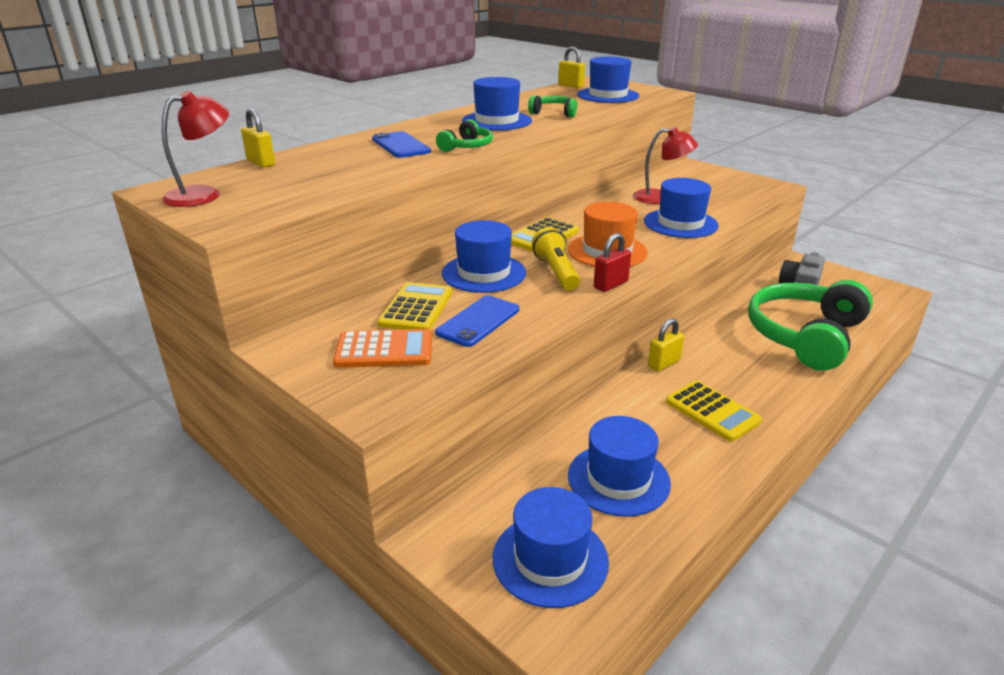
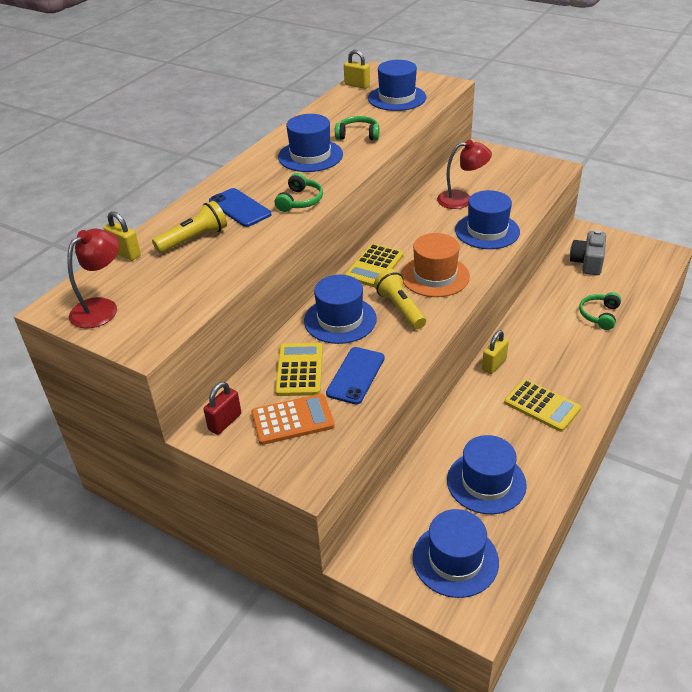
camera: 10 degrees left, 10 degrees up
red padlock [594,233,631,292] -> red padlock moved to [203,382,241,435]
green headphones [748,280,873,371] -> green headphones [579,292,621,330], size x0.43
none -> yellow flashlight [152,201,227,253]

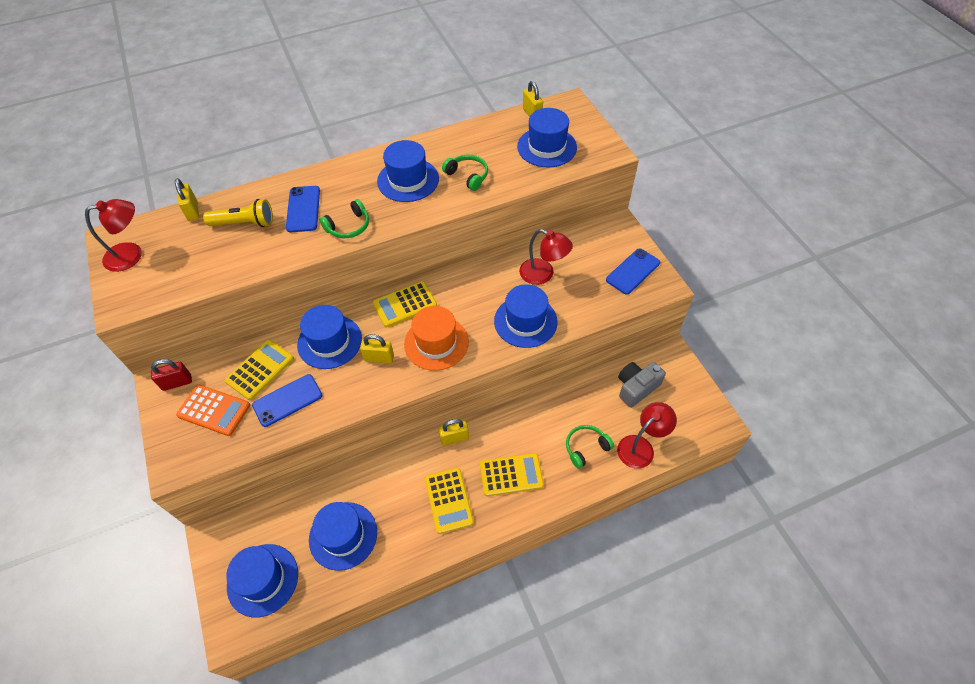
camera: 35 degrees right, 15 degrees up
yellow flashlight [374,269,426,329] -> yellow padlock [360,334,394,364]
none -> yellow calculator [480,453,544,496]
none -> blue phone [606,248,660,294]
none -> red lamp [617,402,677,469]

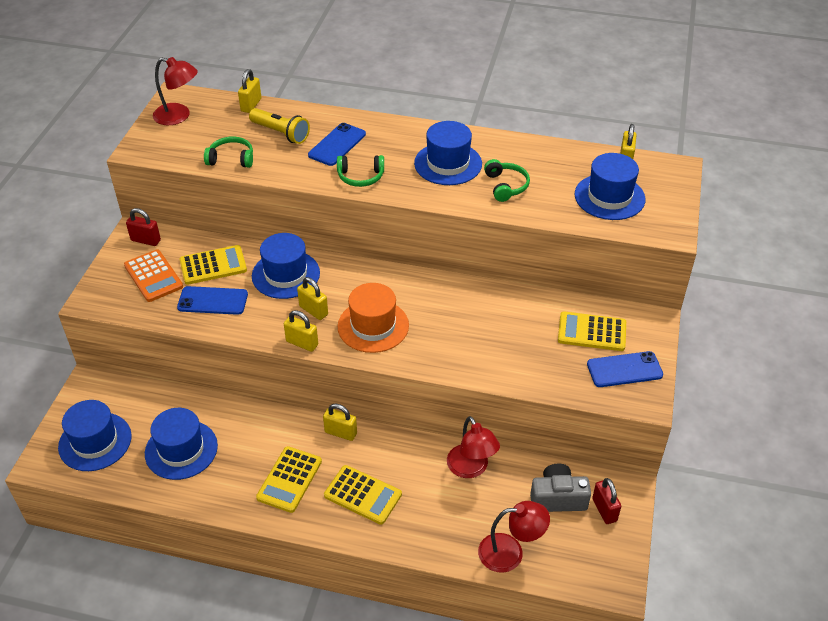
camera: 35 degrees right, 10 degrees down
yellow calculator [373,281,437,328] -> yellow calculator moved to [558,311,626,351]
blue hat [494,284,558,348] -> none
red lamp [519,229,573,285] -> red lamp moved to [447,416,500,478]
green headphones [566,425,614,469] -> green headphones moved to [204,136,253,168]
none -> yellow padlock [284,310,318,352]
none -> red padlock [592,478,621,524]

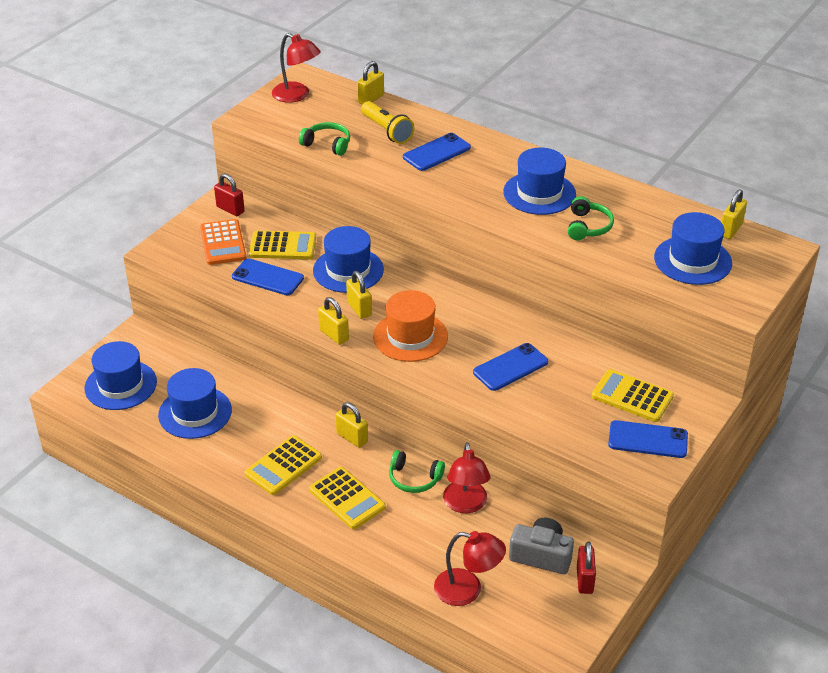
camera: 20 degrees right, 5 degrees down
green headphones [337,155,384,187] -> green headphones moved to [389,450,445,493]
none -> blue phone [473,343,548,391]

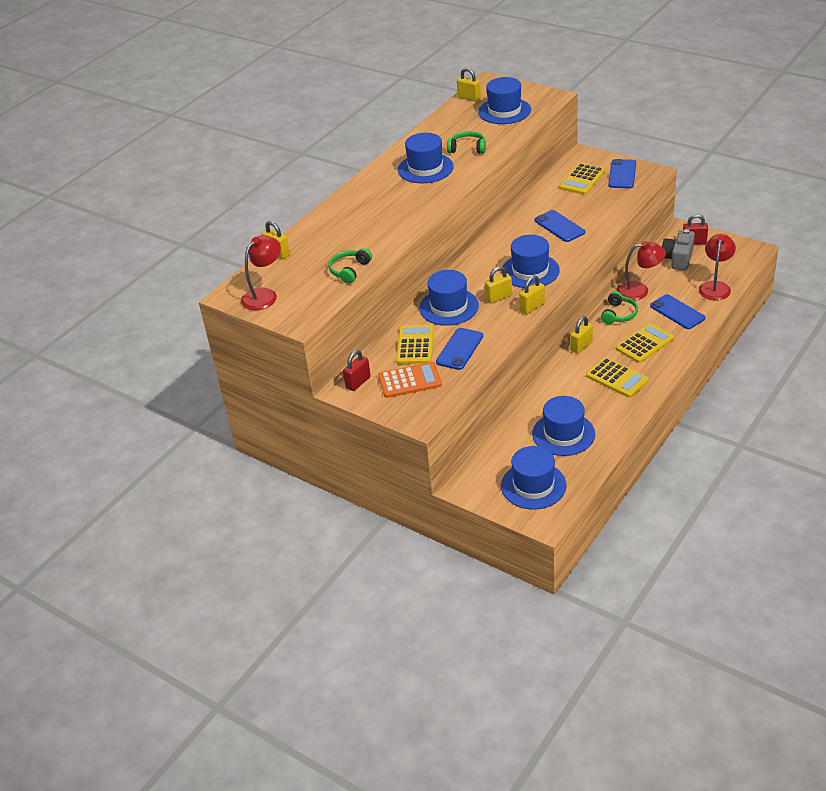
camera: 85 degrees left, 0 degrees up
yellow flashlight [361,101,414,144] -> none
orange hat [373,290,448,362] -> blue hat [501,235,560,288]
blue phone [403,133,471,171] -> blue phone moved to [650,294,705,329]

